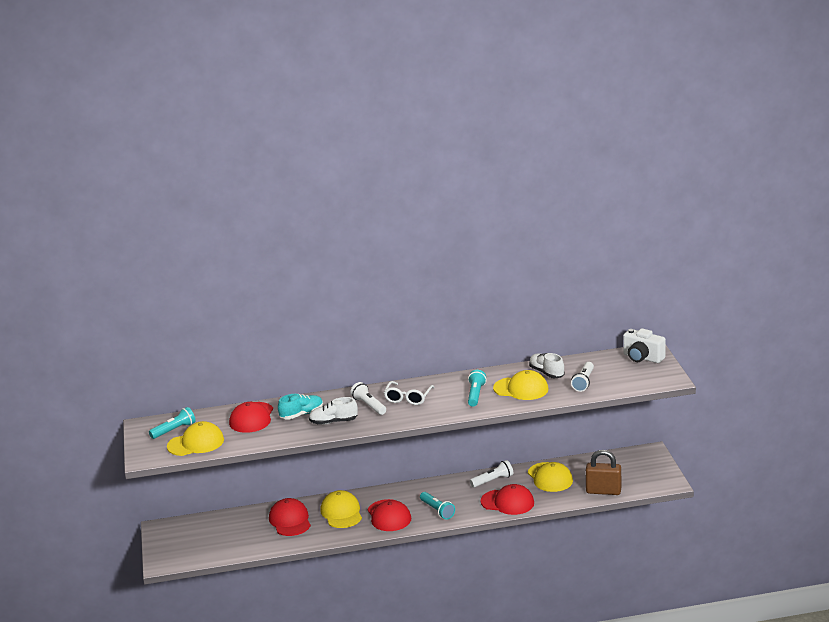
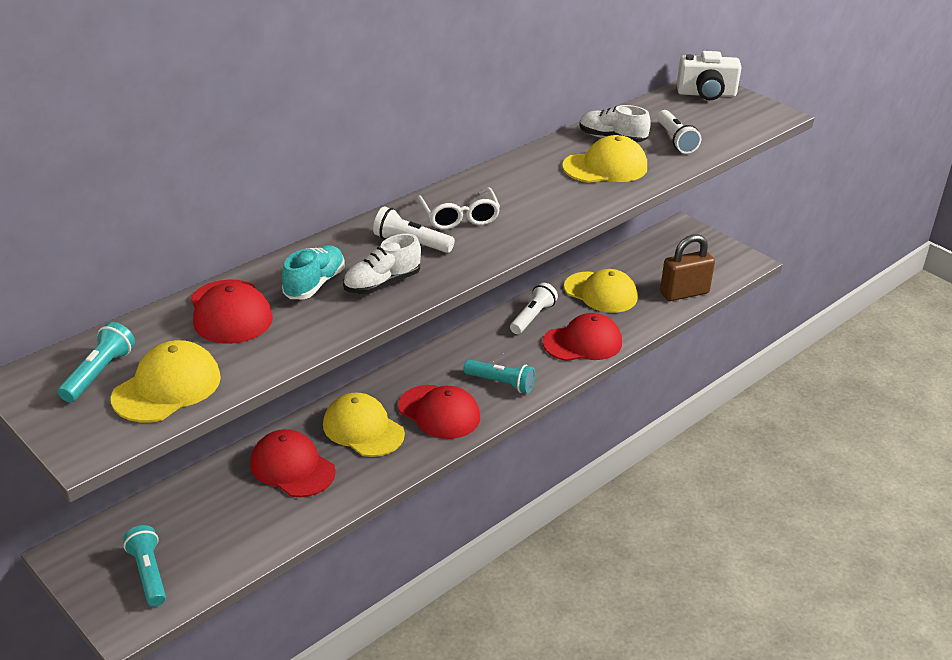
camera: 35 degrees left, 10 degrees up
turquoise flashlight [468,370,486,407] -> turquoise flashlight moved to [123,525,166,607]

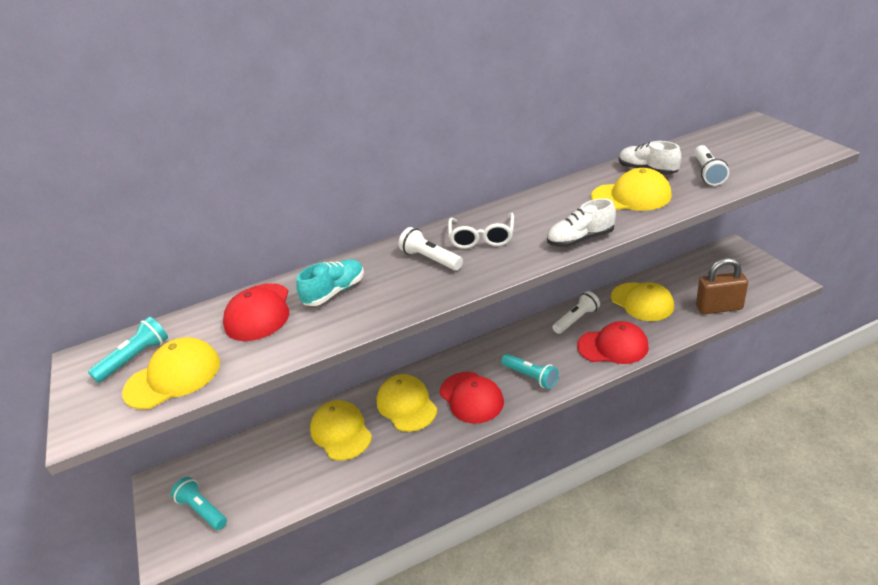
camera: 25 degrees right, 0 degrees up
turquoise flashlight [123,525,166,607] -> turquoise flashlight turned 45 degrees counterclockwise [171,477,227,530]
red cap [250,429,336,497] -> yellow cap [310,400,372,461]
white shoe [343,234,421,294] -> white shoe moved to [547,198,616,247]
white camera [677,51,741,100] -> none

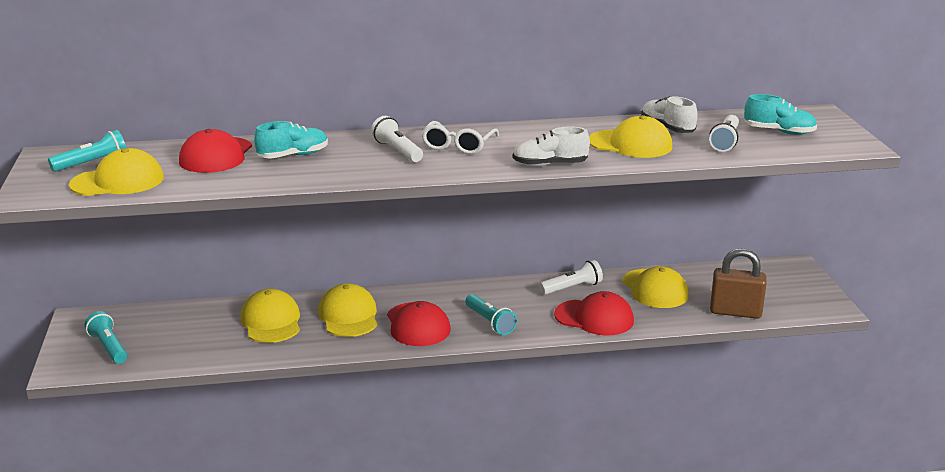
camera: 10 degrees right, 10 degrees down
none -> turquoise shoe [744,94,817,135]

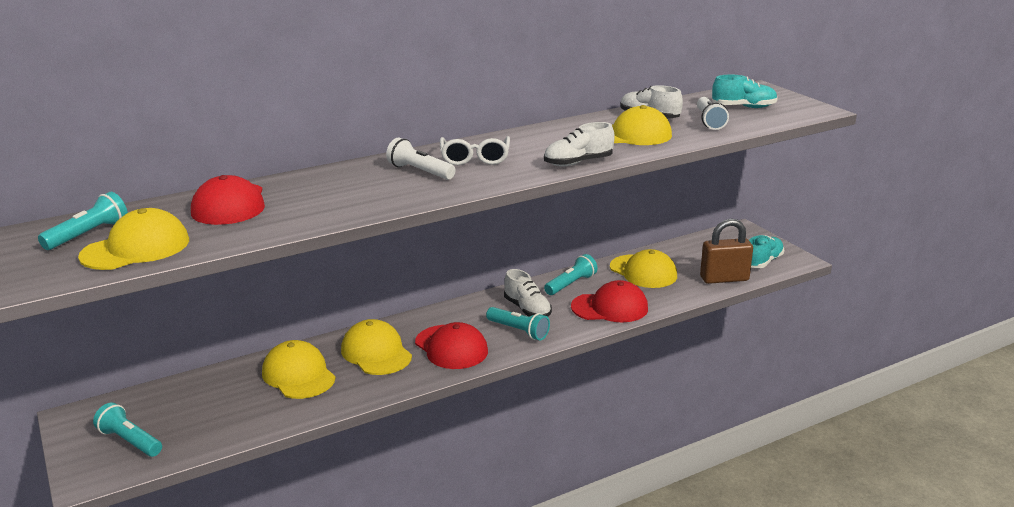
camera: 20 degrees left, 0 degrees up
turquoise shoe [254,121,328,158] -> turquoise shoe moved to [749,235,784,268]
white flashlight [539,260,603,295] -> turquoise flashlight [544,254,598,295]
none -> white shoe [504,269,552,317]

